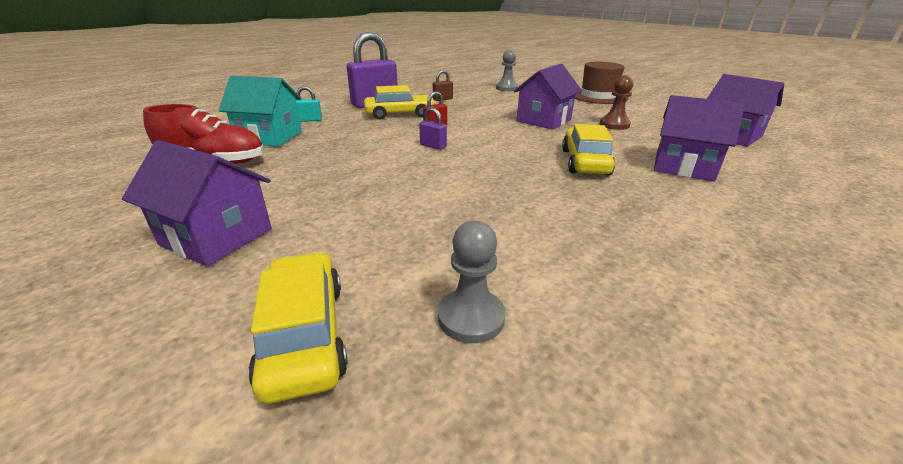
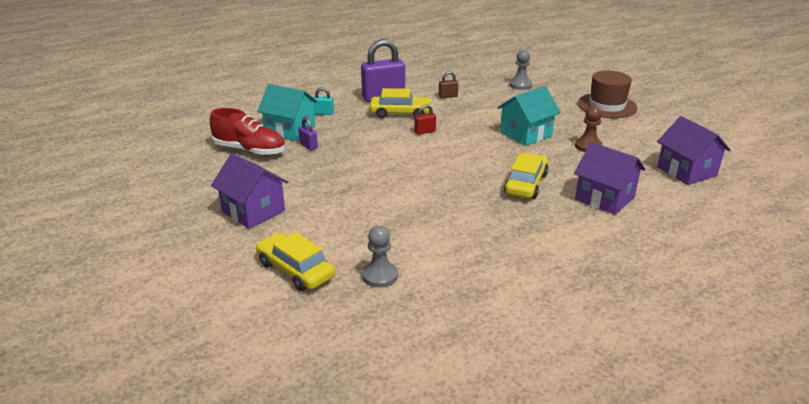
camera: 15 degrees right, 0 degrees up
yellow car [248,252,348,404] -> yellow car turned 45 degrees counterclockwise [256,232,335,291]
purple padlock [419,107,447,150] -> purple padlock moved to [298,118,318,151]
purple house [514,64,582,130] -> turquoise house [497,86,561,146]

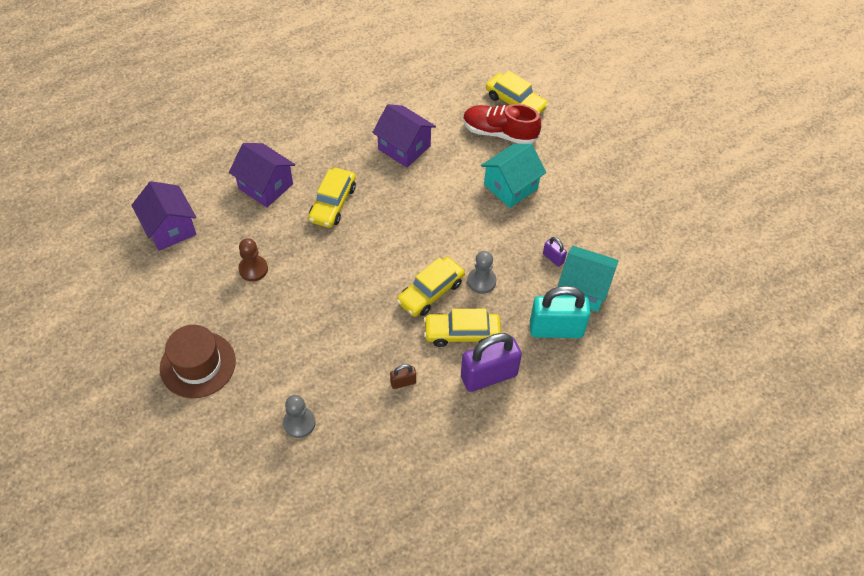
camera: 175 degrees right, 25 degrees up
red shoe [210,108,285,156] -> red shoe moved to [463,104,541,144]
purple house [211,154,288,229] -> purple house moved to [372,104,436,168]
turquoise padlock [314,87,334,115] -> turquoise padlock [530,286,591,338], size x2.23
grey pawn [362,226,398,288] -> grey pawn moved to [467,251,497,294]
red padlock [414,104,436,135] -> yellow car [397,257,465,317]
turquoise house [497,86,561,146] -> turquoise house moved to [481,144,546,208]

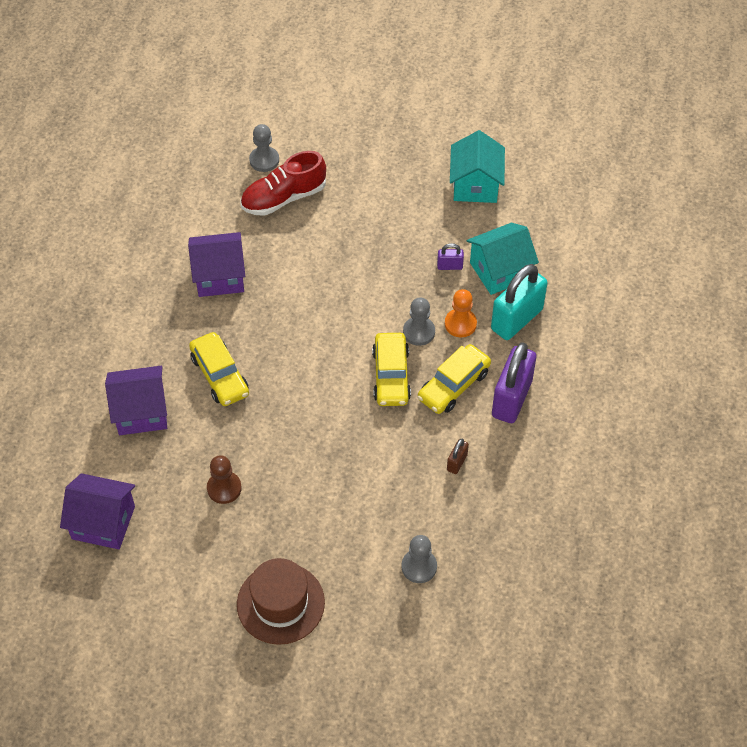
camera: 45 degrees left, 0 degrees up
turquoise house [481,144,546,208] -> turquoise house moved to [450,130,505,203]
yellow car [486,71,549,115] -> grey pawn [249,124,279,172]
none -> orange pawn [445,289,477,337]

